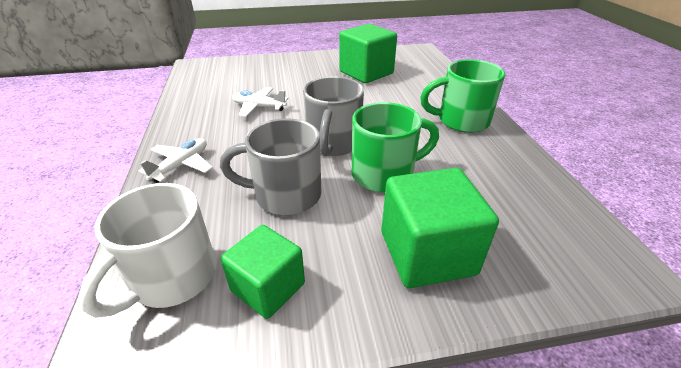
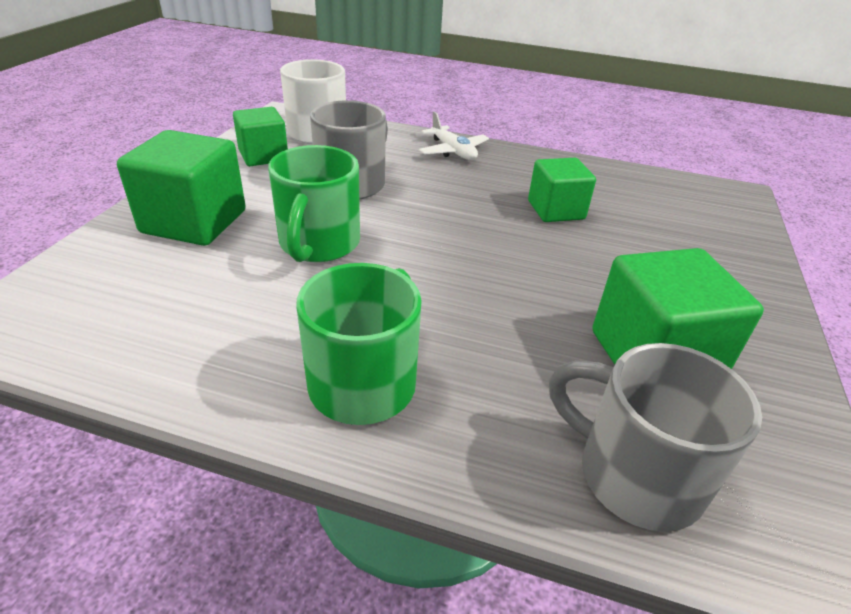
camera: 115 degrees right, 0 degrees up
white plane [232,87,289,117] -> green cube [528,158,596,222]
grey mug [303,76,364,156] -> grey mug moved to [549,343,762,532]

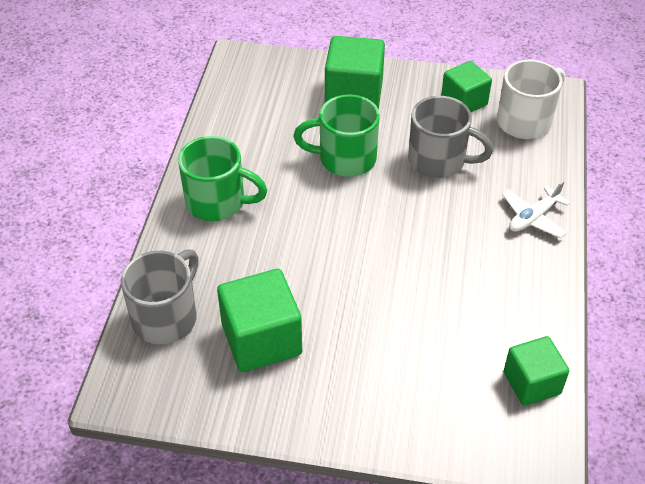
camera: 85 degrees right, 10 degrees up
green cube [528,158,596,222] -> green cube moved to [504,336,569,406]

